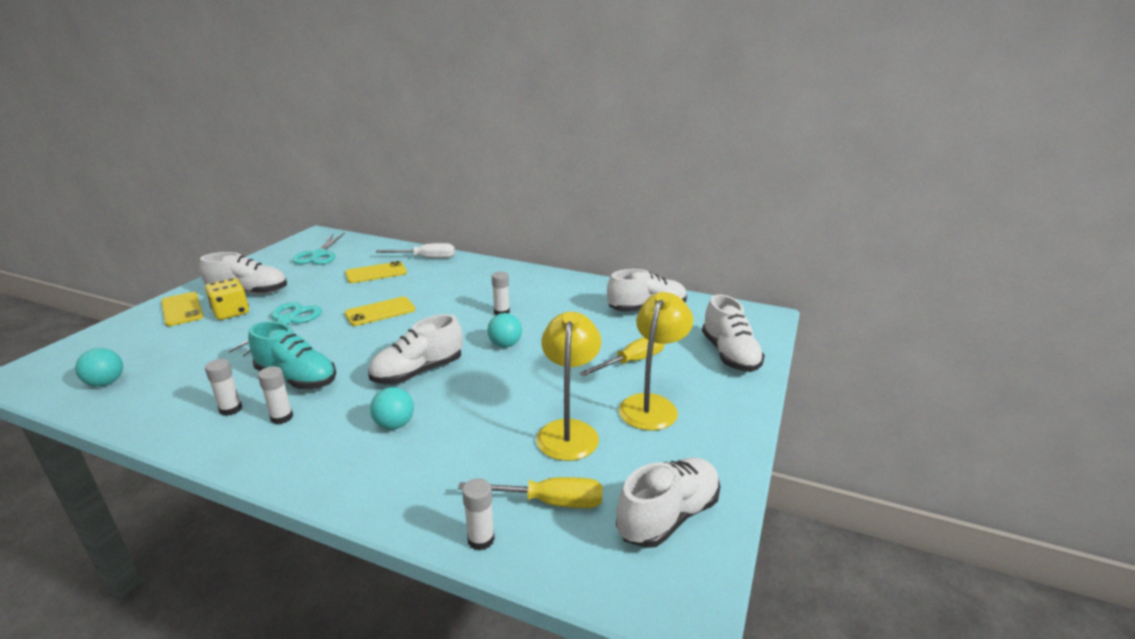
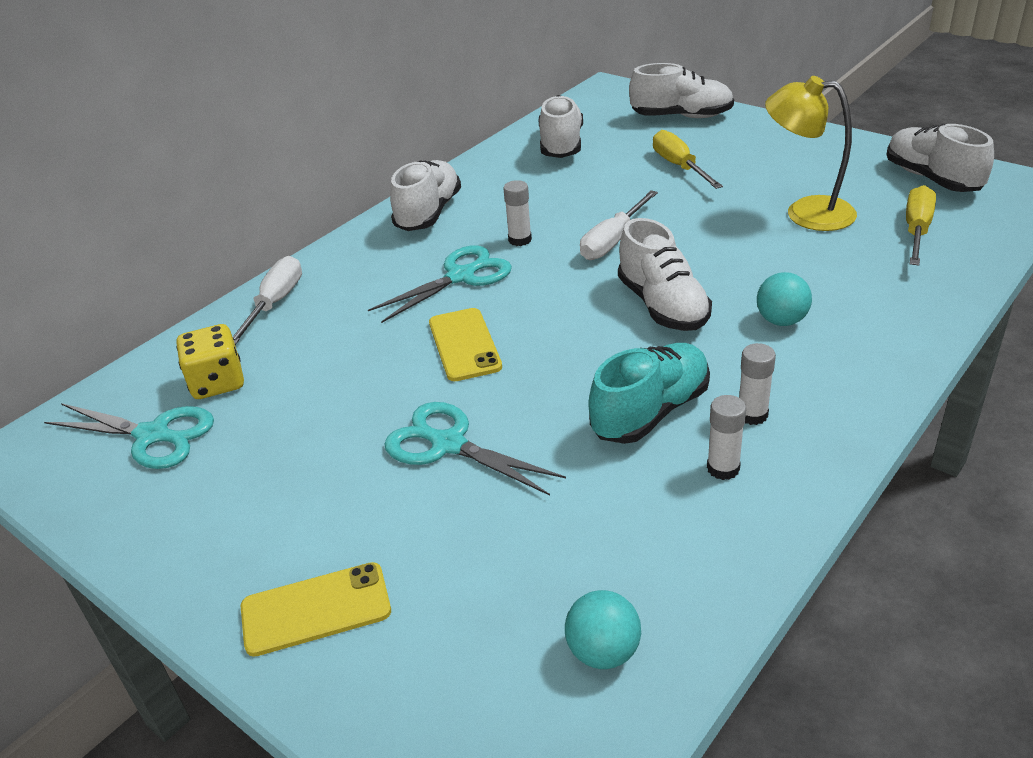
camera: 70 degrees left, 10 degrees up
white shoe [199,252,287,295] -> white shoe moved to [390,160,461,231]
yellow dice [205,278,249,320] -> yellow dice moved to [176,324,244,399]
yellow phone [345,261,407,283] -> none
white glue stick [462,478,495,550] -> none
turquoise ball [487,313,522,348] -> white screwdriver [580,190,658,260]
yellow lamp [619,292,693,431] -> none
none -> turquoise scissors [368,245,512,323]

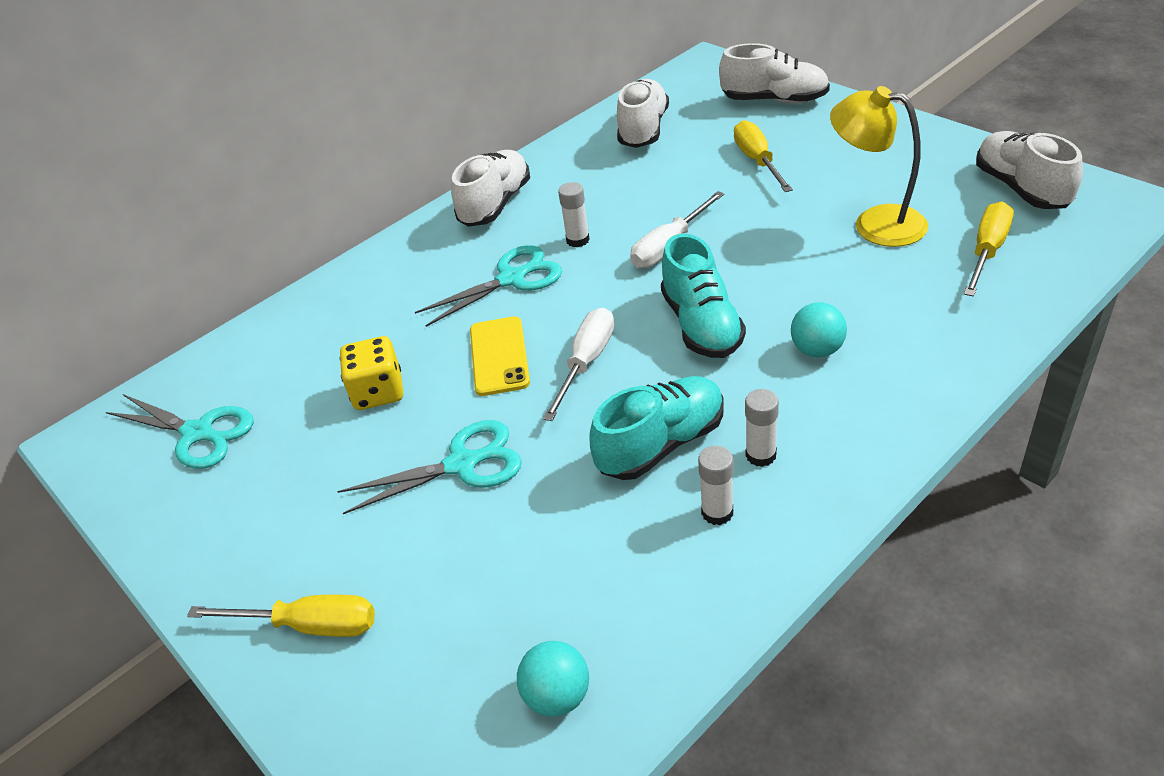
camera: 10 degrees right, 5 degrees up
yellow dice [176,324,244,399] -> yellow dice moved to [340,336,403,410]
white screwdriver [233,256,302,345] -> white screwdriver moved to [543,308,614,421]
yellow phone [241,562,391,657] -> yellow screwdriver [187,595,375,637]
turquoise scissors [384,402,566,496] -> turquoise scissors turned 120 degrees clockwise [337,420,522,514]
white shoe [618,218,712,331] -> turquoise shoe [661,234,746,358]

